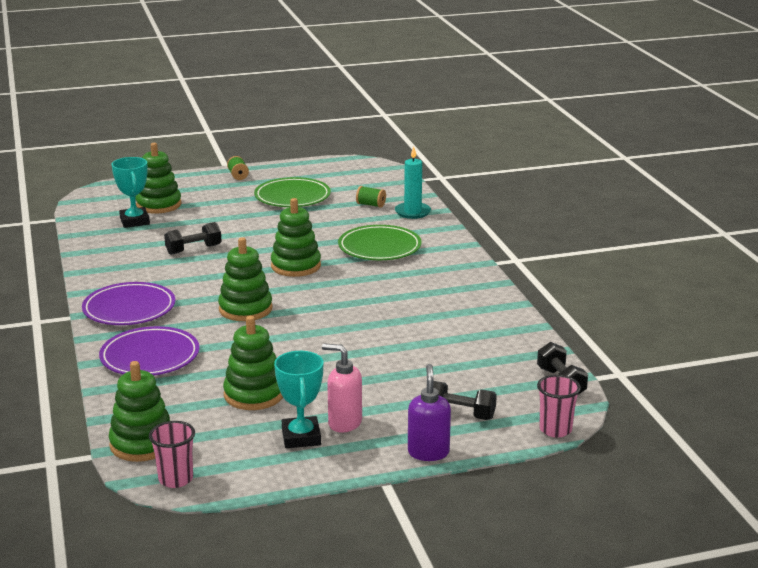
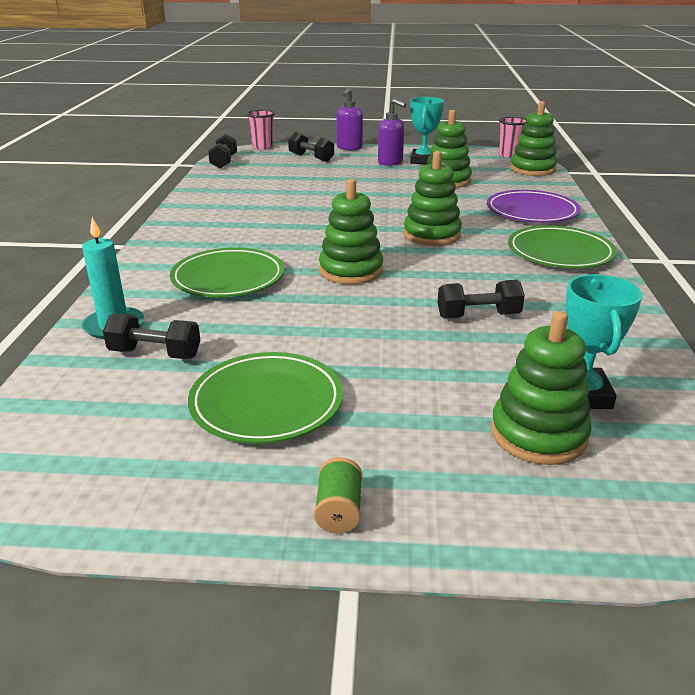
camera: 160 degrees left, 5 degrees up
purple plate [82,282,175,325] -> green plate [508,225,617,268]
pink soap dispenser [322,343,362,432] -> purple soap dispenser [378,99,407,166]
green spool [356,186,386,208] -> black dumbbell [103,313,201,359]

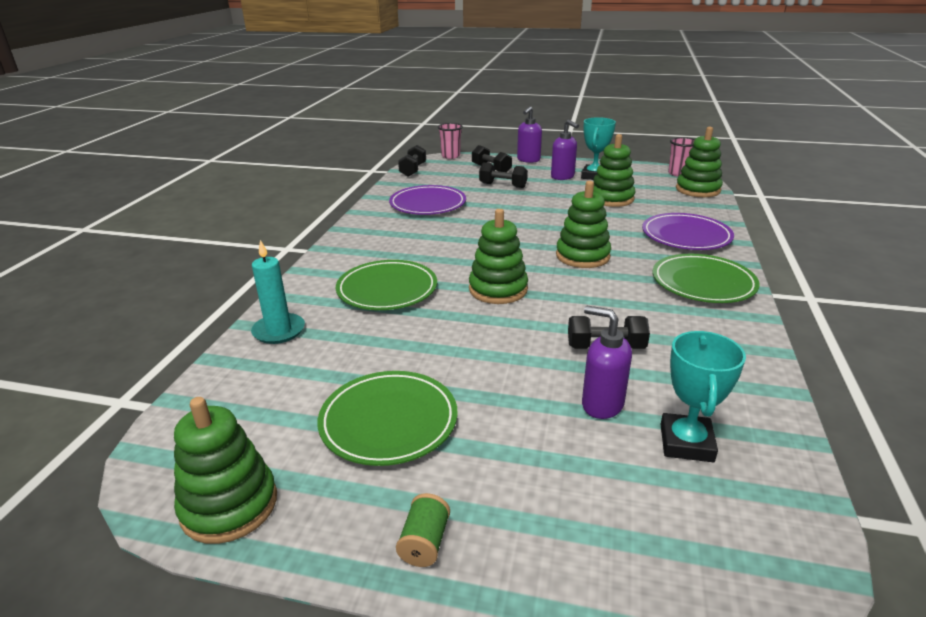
camera: 10 degrees right, 0 degrees up
black dumbbell [103,313,201,359] -> black dumbbell moved to [479,162,528,188]
green stacking toy [491,311,592,465] -> green stacking toy moved to [174,397,277,544]
none -> purple plate [389,185,466,215]
none -> purple soap dispenser [582,306,632,419]

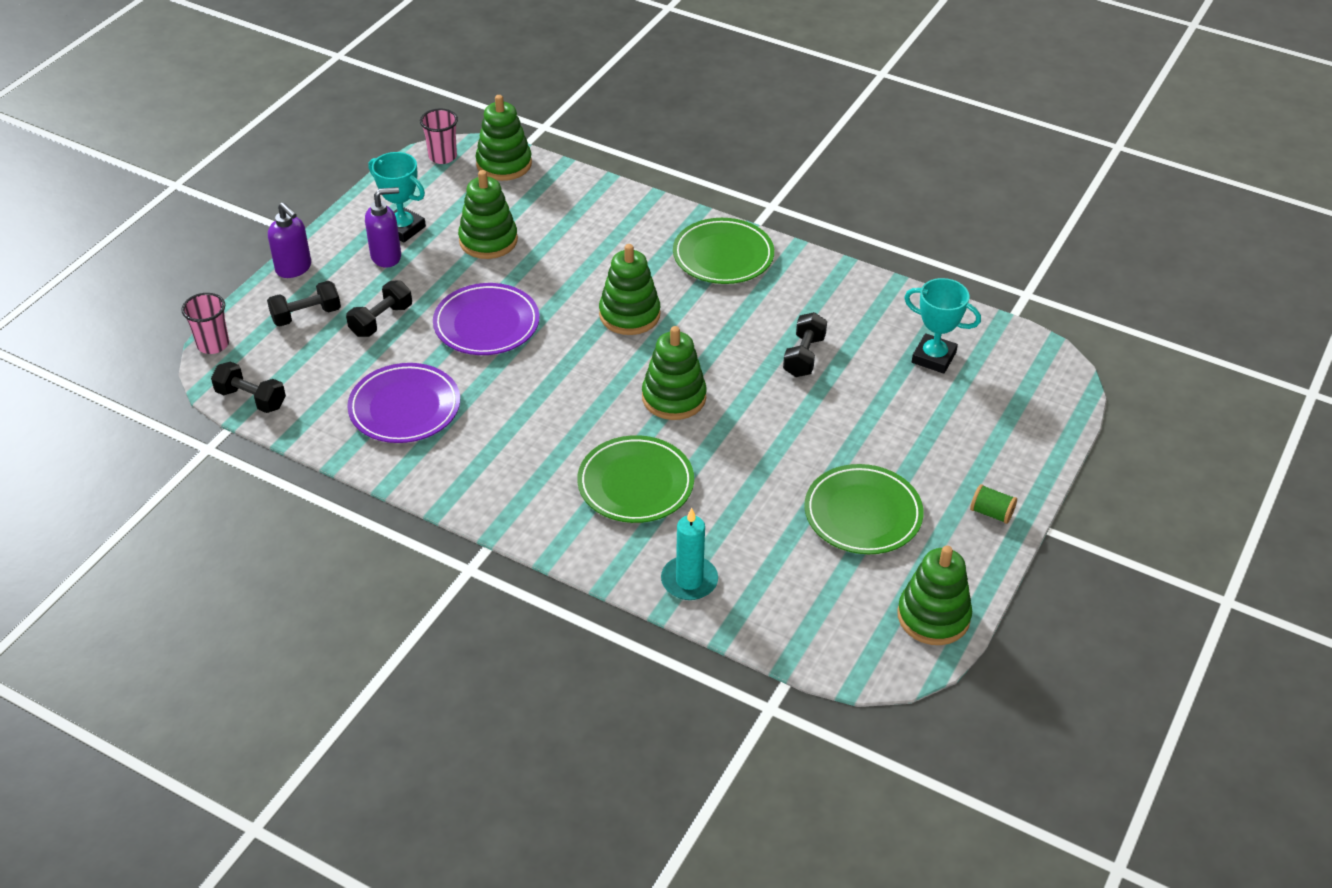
camera: 75 degrees left, 15 degrees up
purple soap dispenser [582,306,632,419] -> none
purple plate [642,213,734,250] -> purple plate moved to [433,283,540,355]

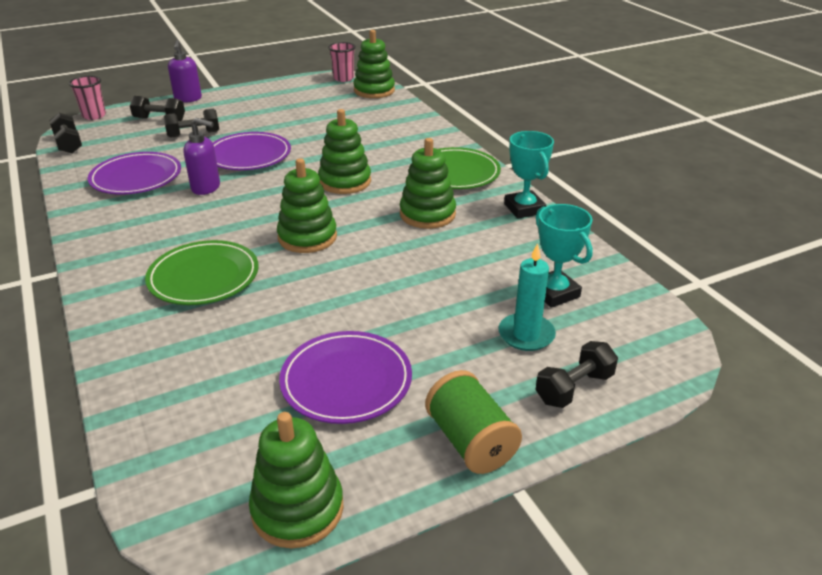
camera: 35 degrees right, 10 degrees down
purple soap dispenser [365,187,401,268] -> purple soap dispenser moved to [184,118,220,195]
turquoise trophy [369,152,426,243] -> turquoise trophy moved to [504,131,554,219]
green stacking toy [458,170,518,259] -> green stacking toy moved to [400,138,456,229]
turquoise candle [661,508,718,600] -> turquoise candle moved to [498,243,556,351]
black dumbbell [783,312,827,377] -> black dumbbell moved to [535,341,618,408]
green plate [804,464,924,554] -> purple plate [279,331,412,424]
green spool [970,484,1017,524] -> green spool [425,370,522,474], size x1.79

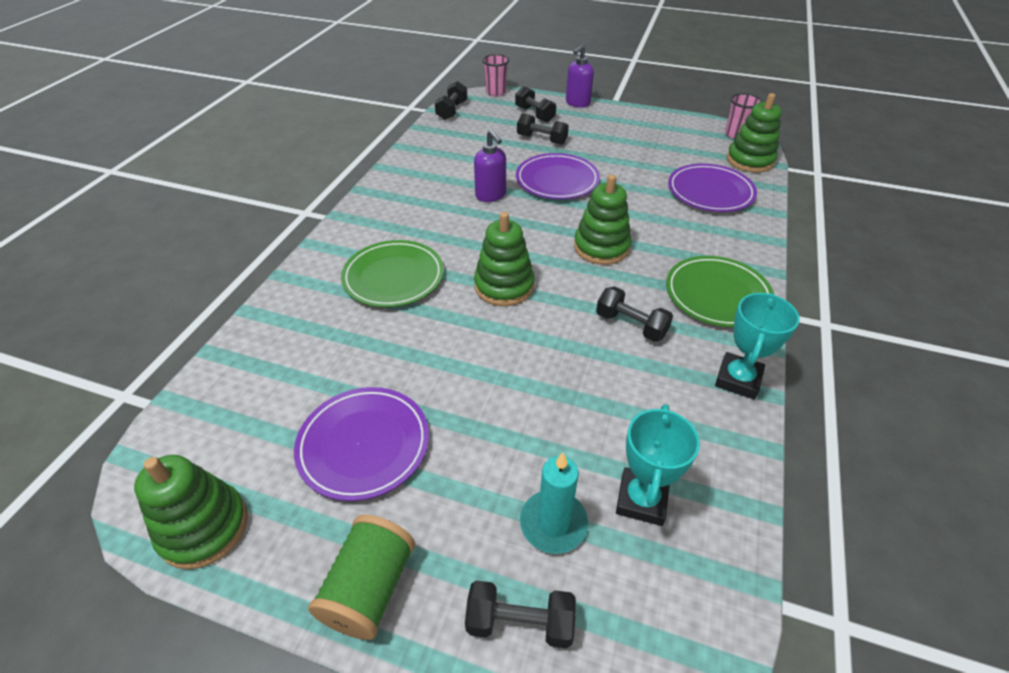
camera: 45 degrees right, 10 degrees up
purple plate [88,152,181,195] -> purple plate moved to [668,164,757,212]
green stacking toy [400,138,456,229] -> black dumbbell [596,286,673,342]

